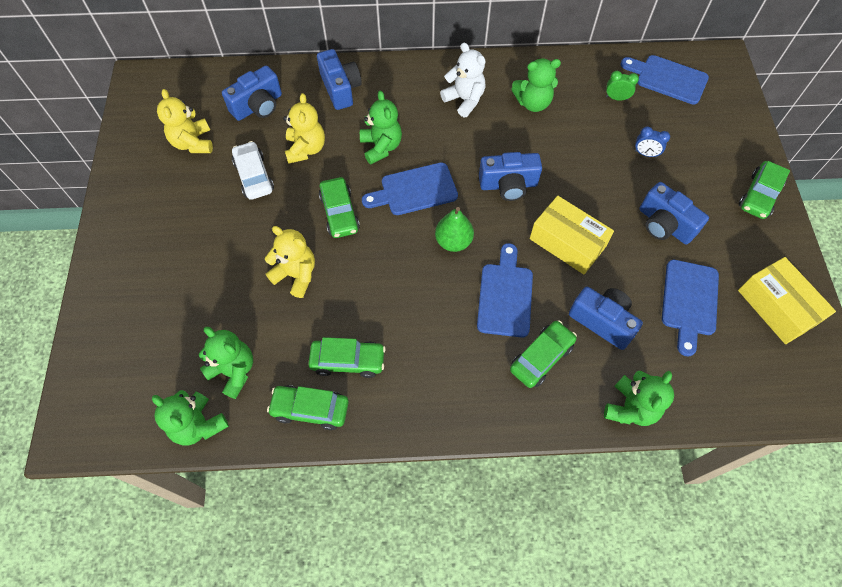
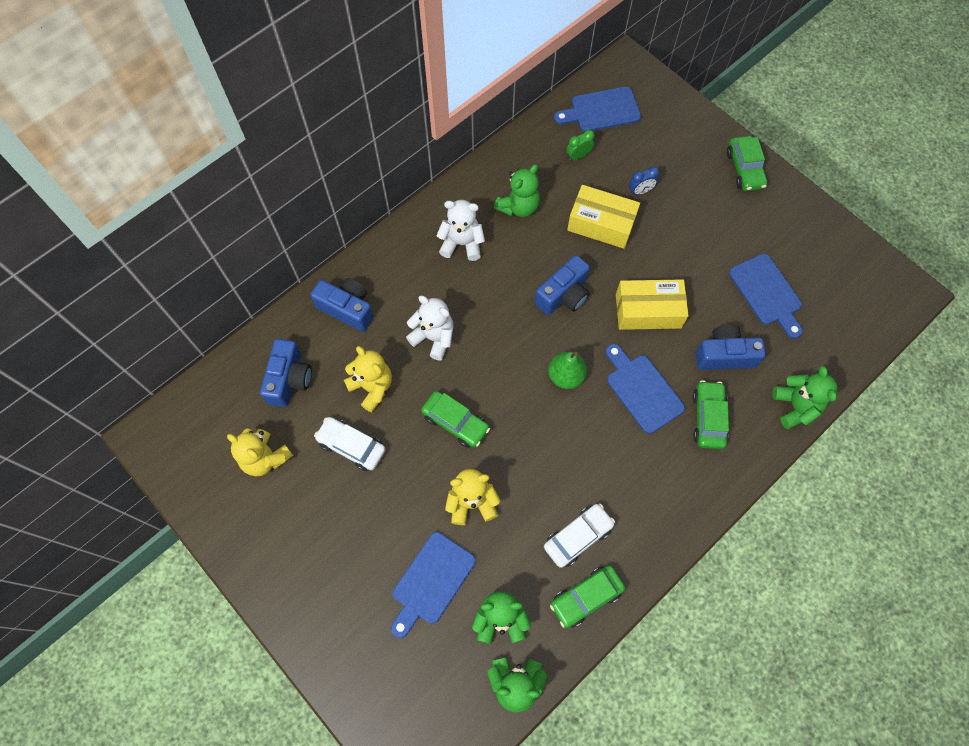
camera: 40 degrees left, 5 degrees up
green car [308,337,386,378] -> white car [544,504,615,568]
green teddy bear [360,90,402,164] -> white teddy bear [406,296,454,360]
blue cutting board [362,162,458,215] -> blue cutting board moved to [391,532,476,638]
blue camera [639,182,709,244] -> none
yellow box [738,257,836,344] -> yellow box moved to [567,185,640,249]

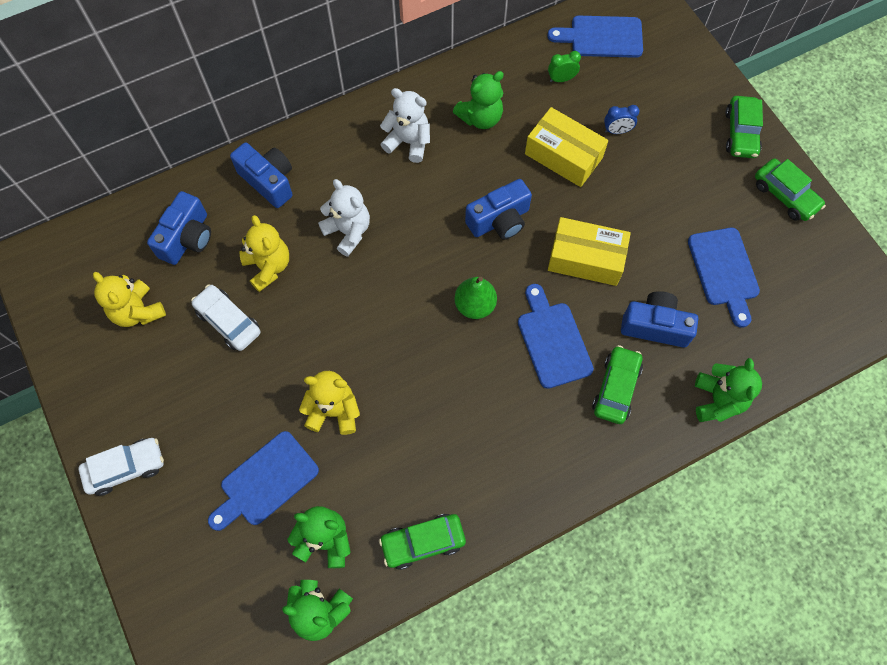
camera: 15 degrees right, 0 degrees up
green car [421,391,490,448] -> green car moved to [755,159,826,221]
white car [544,504,615,568] -> white car moved to [78,438,164,496]

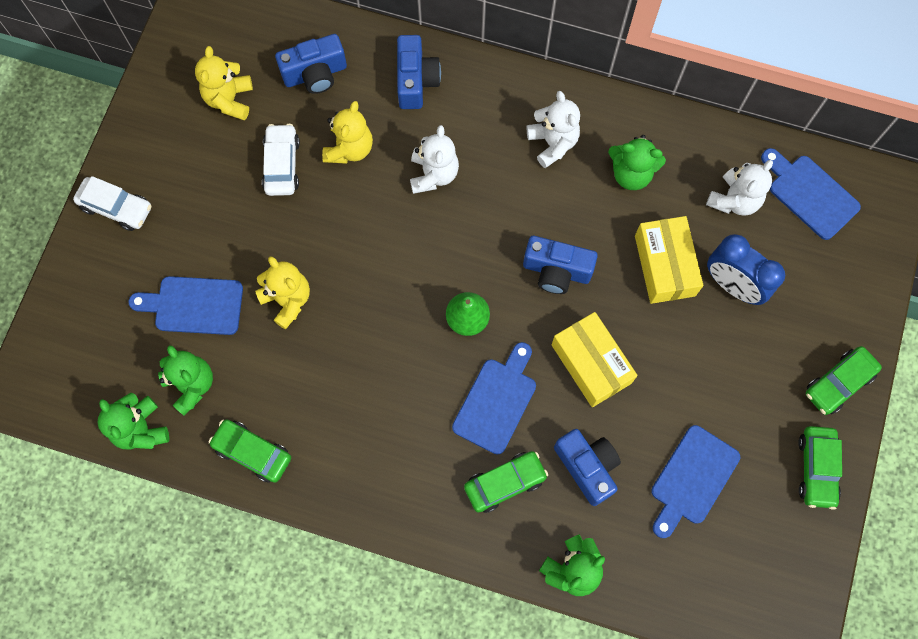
camera: 45 degrees right, 5 degrees up
green clock [548,51,581,82] -> white teddy bear [706,160,773,216]
blue clock [604,105,639,134] -> blue clock [707,234,785,305], size x1.99

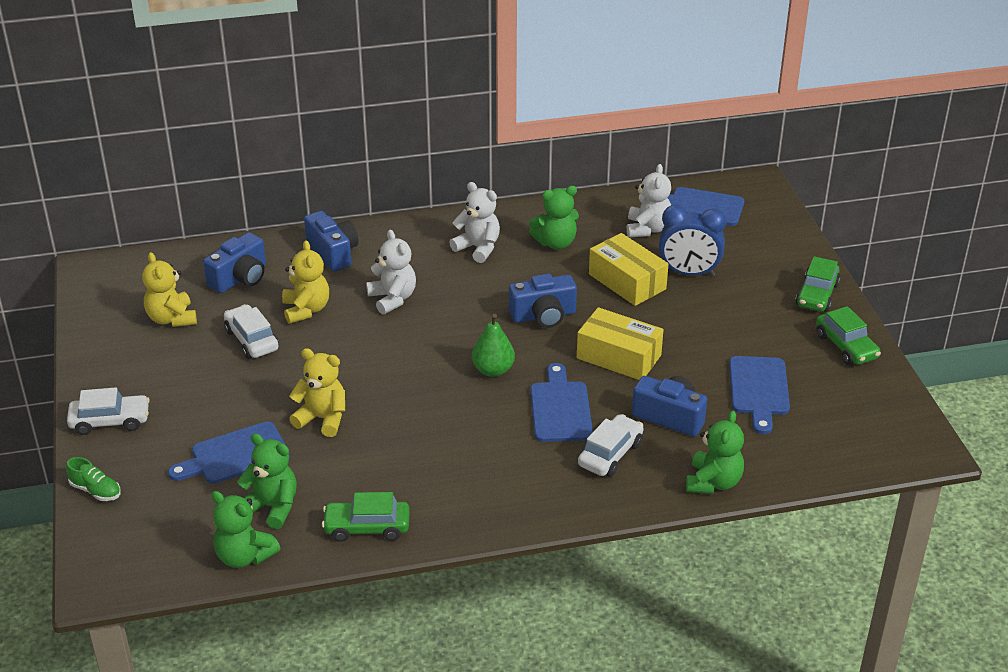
camera: 30 degrees left, 35 degrees down
green car [464,451,548,513] -> white car [578,414,644,477]
none -> green shoe [66,457,121,501]

